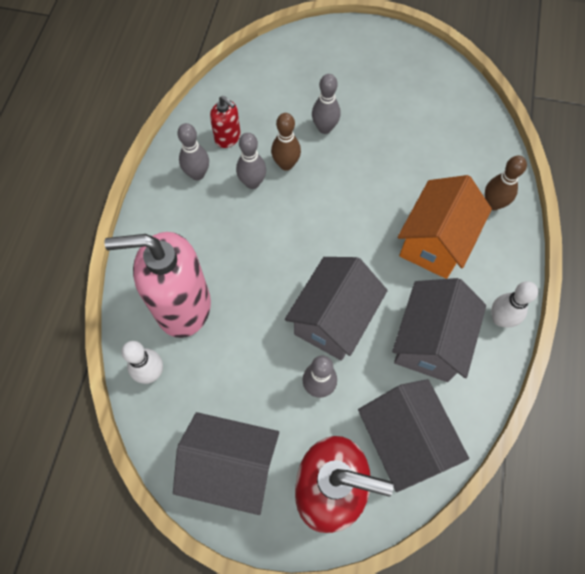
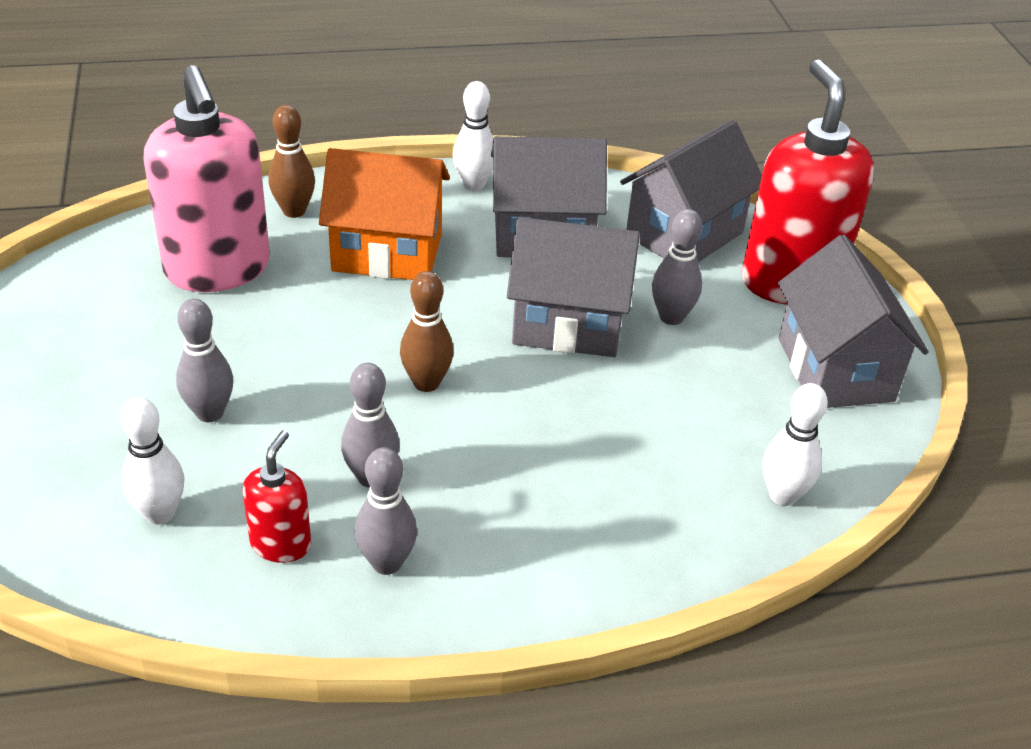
camera: 115 degrees left, 25 degrees down
pink soap dispenser [104,232,211,338] -> pink soap dispenser moved to [143,65,270,292]
brown bowling pin [271,113,301,171] -> brown bowling pin moved to [400,271,454,392]
none -> white bowling pin [120,397,184,524]

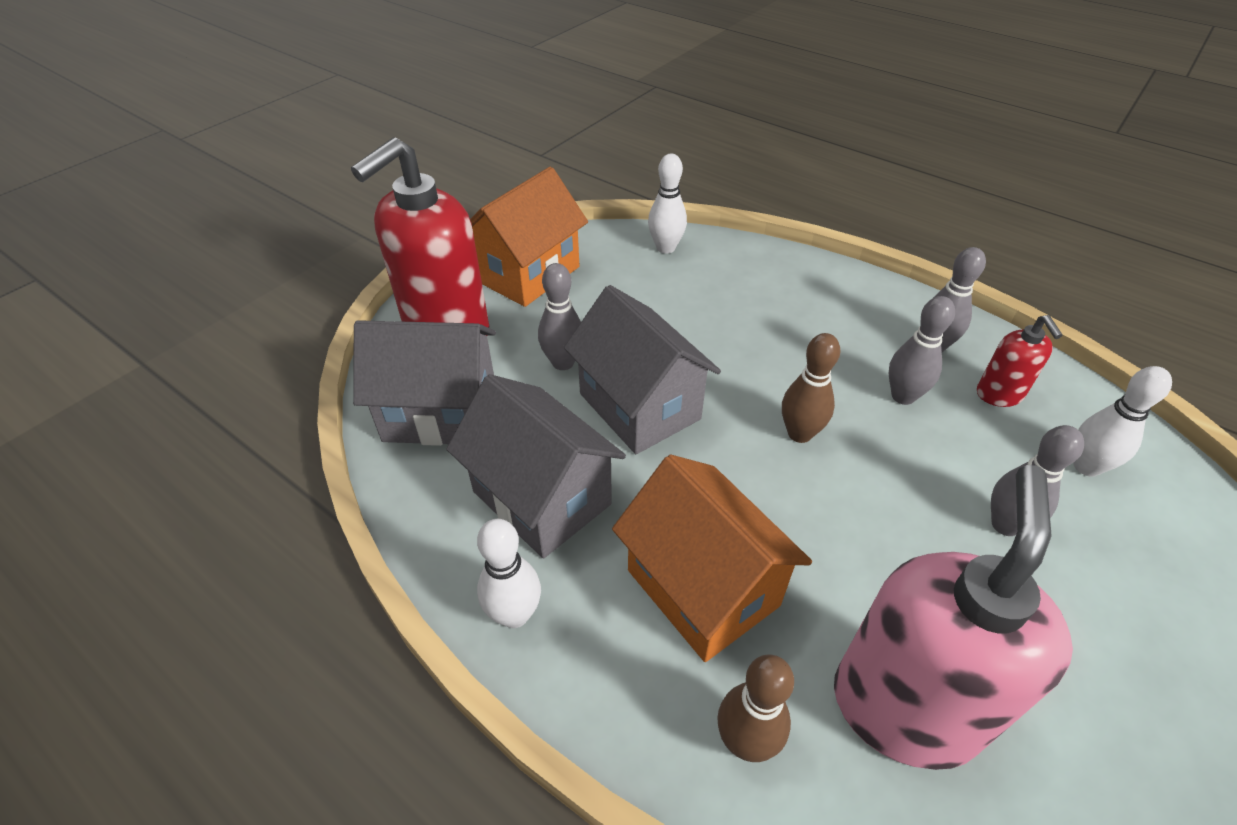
camera: 130 degrees left, 5 degrees up
red soap dispenser [243,430,311,563] -> red soap dispenser turned 75 degrees counterclockwise [977,315,1063,407]
grey house [778,235,929,408] -> orange house [470,167,588,307]

